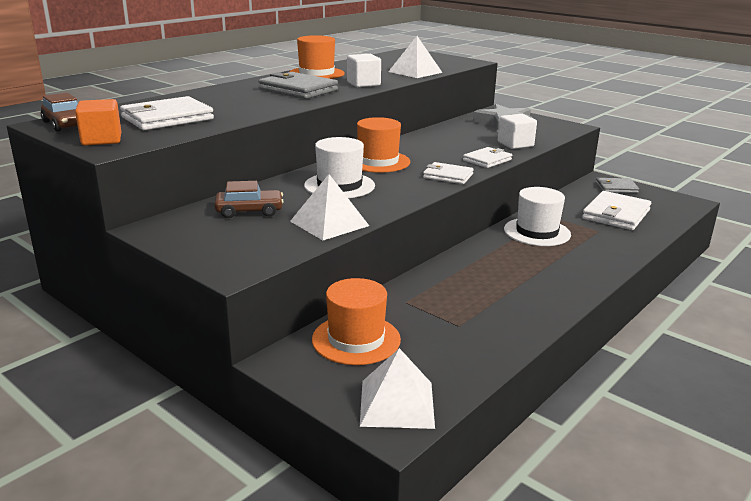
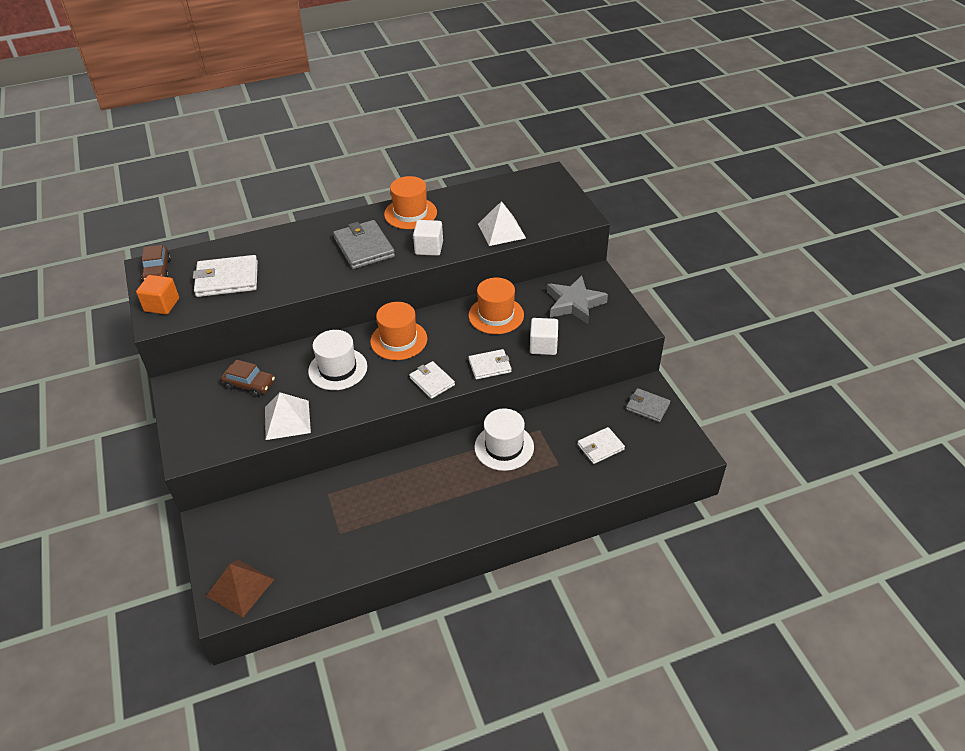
camera: 30 degrees right, 20 degrees up
orange hat [312,278,401,365] -> orange hat moved to [469,278,524,334]
white pyramid [360,348,435,429] -> brown pyramid [206,560,274,617]
white wallet [582,191,651,230] -> white wallet [577,427,625,464], size x0.61

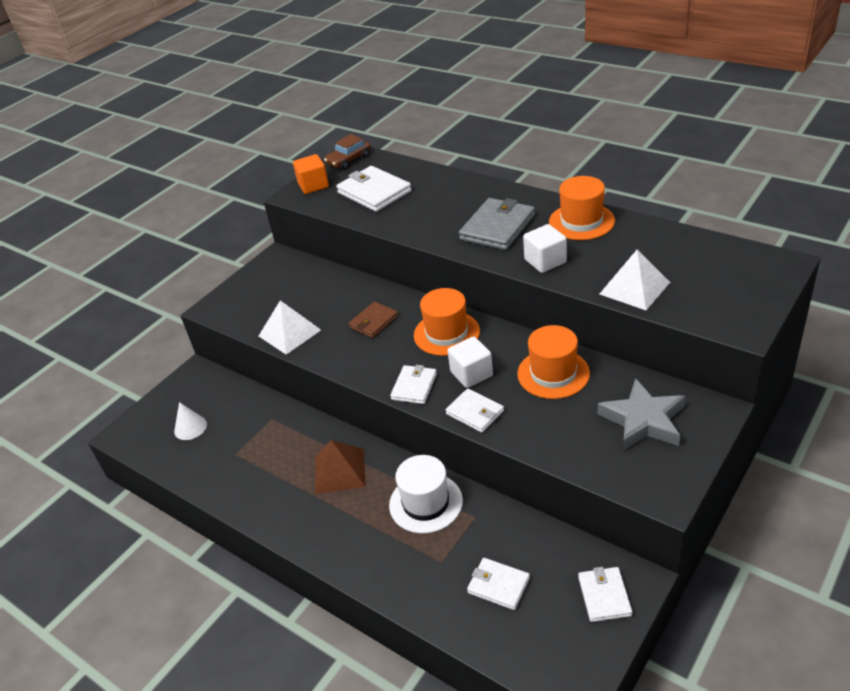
camera: 60 degrees right, 5 degrees down
brown pyramid [206,560,274,617] -> brown pyramid moved to [315,440,366,494]
brown car [221,360,275,397] -> none
white hat [308,330,367,390] -> brown wallet [348,302,398,338]
white cube [530,318,558,355] -> white cube moved to [448,336,493,388]
grey wallet [626,388,670,422] -> white wallet [578,567,632,622]
none -> white cone [174,402,207,440]

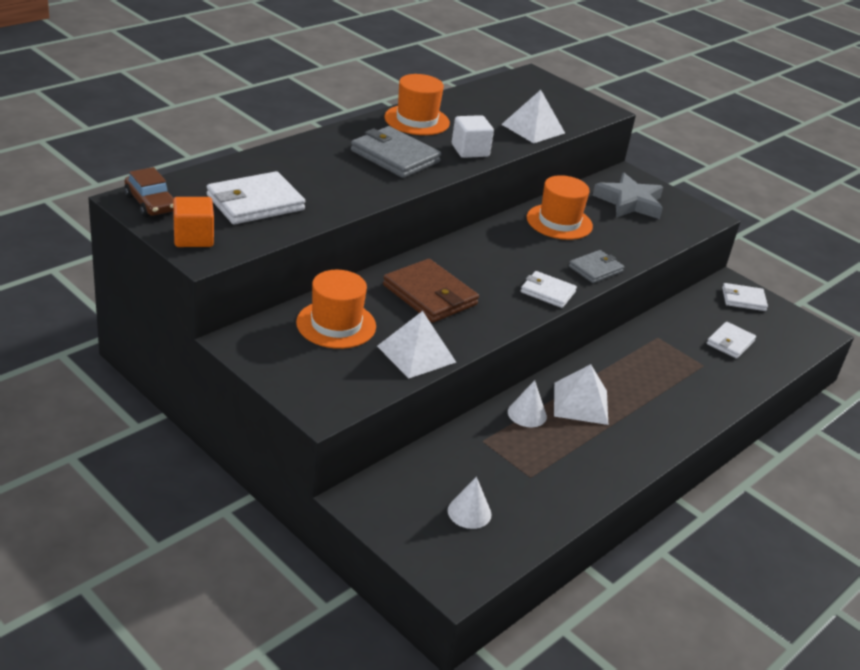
camera: 90 degrees left, 5 degrees down
brown pyramid [315,440,366,494] -> white pyramid [554,364,608,425]
brown wallet [348,302,398,338] -> brown wallet [383,259,479,323], size x1.64
white hat [389,455,463,533] -> none
orange hat [414,288,480,356] -> orange hat moved to [296,270,376,349]
white wallet [446,388,504,433] -> grey wallet [569,250,624,283]
white cube [448,336,493,388] -> none
none -> white cone [508,380,547,427]

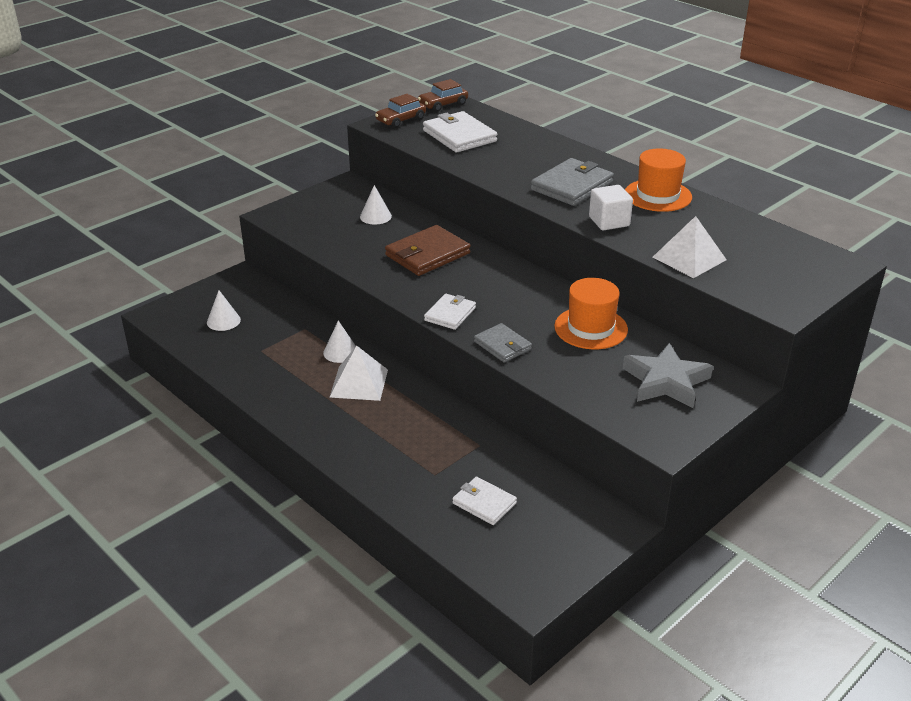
camera: 95 degrees right, 0 degrees up
orange cube [173,197,214,247] -> brown car [375,94,426,128]
orange hat [296,270,376,349] -> white cone [360,185,392,224]
white pyramid [377,311,456,378] -> none
white wallet [722,283,768,311] -> none

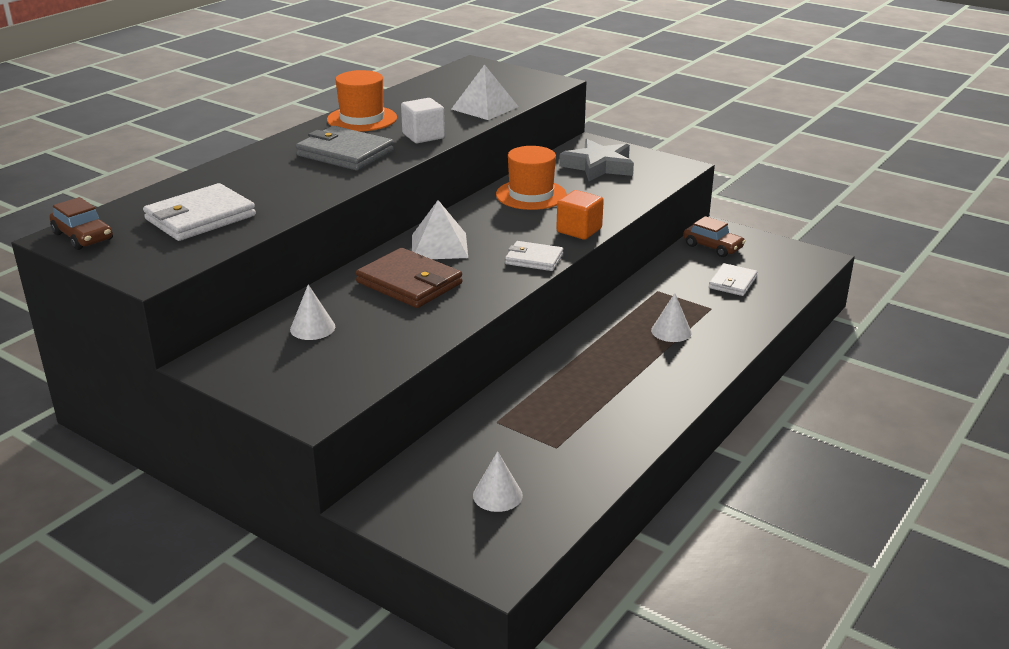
camera: 100 degrees left, 5 degrees down
white cone [323,320,356,363] -> white cone moved to [651,293,691,342]
white pyramid [329,346,388,401] -> white pyramid moved to [412,200,468,259]
brown car [375,94,426,128] -> brown car moved to [683,216,746,257]
grey wallet [474,323,532,363] -> orange cube [556,190,604,240]

